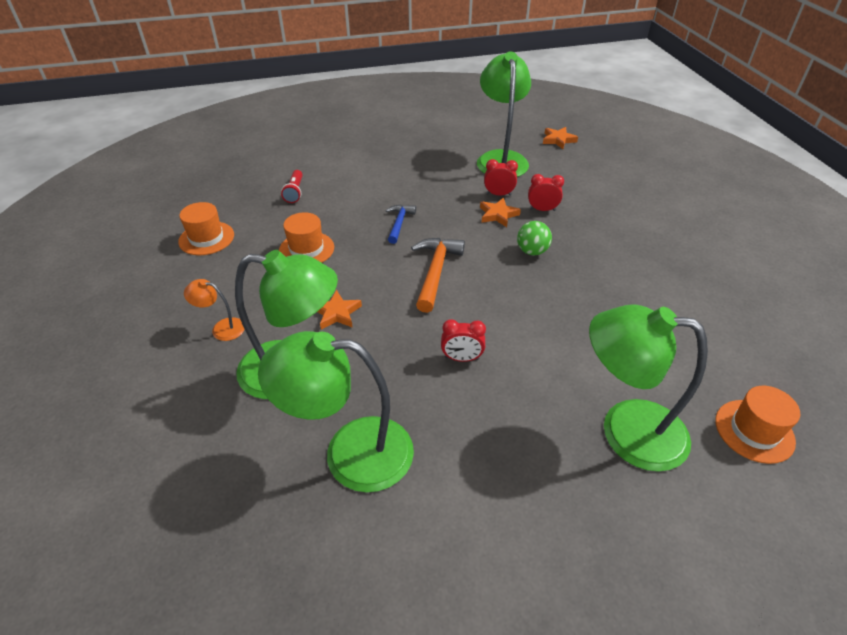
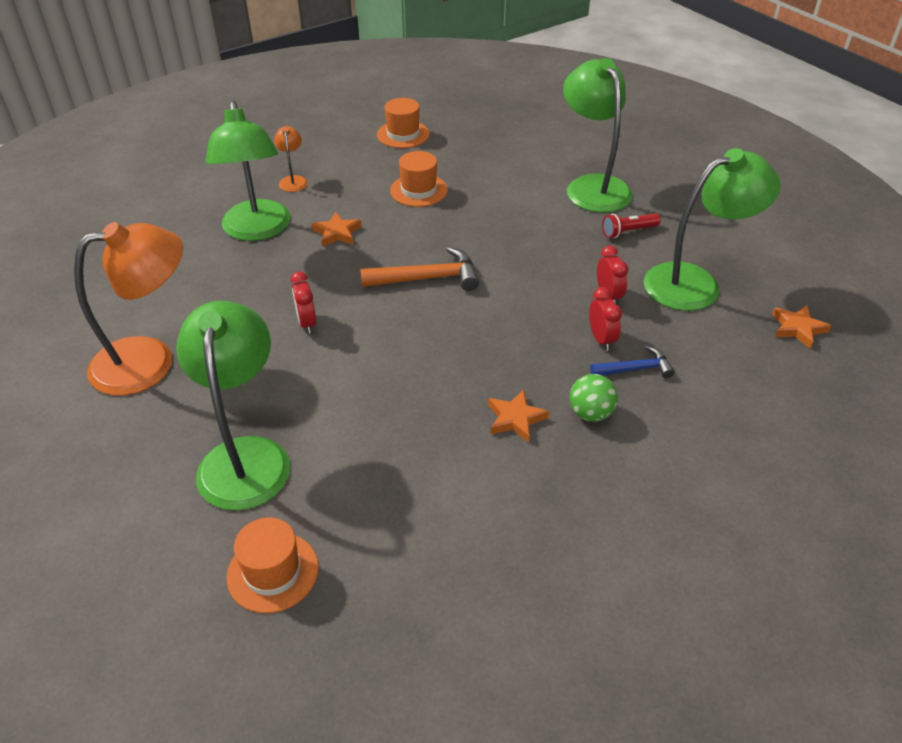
camera: 70 degrees right, 0 degrees up
green lamp [258,331,414,492] -> green lamp moved to [563,58,633,213]
red flashlight [281,170,303,203] -> red flashlight moved to [602,213,661,238]
blue hammer [386,205,416,244] -> blue hammer moved to [590,346,675,378]
orange star [480,198,521,227] -> orange star moved to [488,389,549,443]
green ball [517,221,552,255] -> green ball moved to [569,374,618,422]
none -> orange lamp [74,222,183,395]

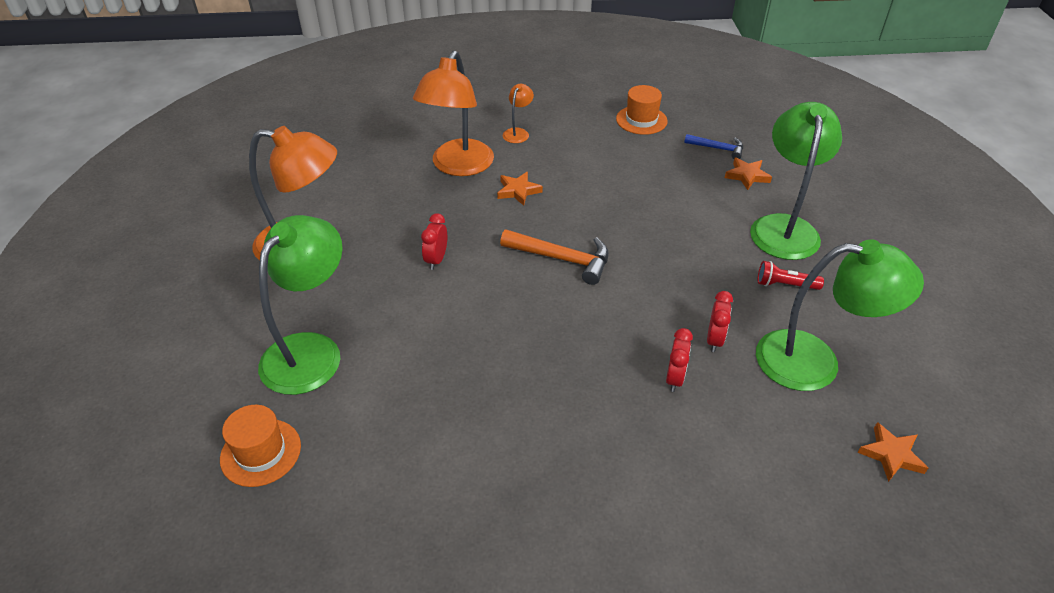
camera: 30 degrees right, 0 degrees up
green lamp [205,100,291,241] -> orange lamp [413,51,494,176]
orange hat [390,151,448,207] -> none
orange star [488,389,549,443] -> orange star moved to [725,157,772,190]
green ball [569,374,618,422] -> none
blue hammer [590,346,675,378] -> blue hammer moved to [684,134,743,159]

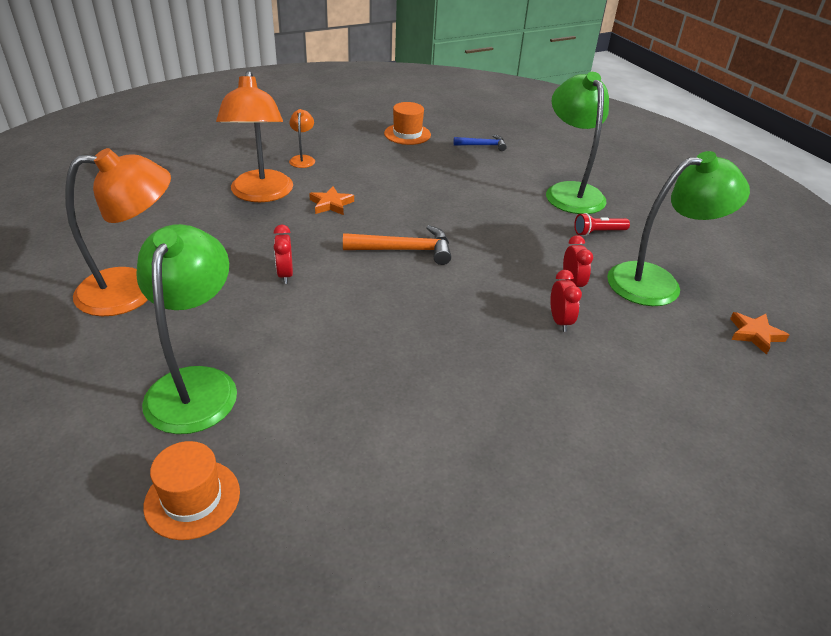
camera: 25 degrees left, 5 degrees down
orange star [725,157,772,190] -> none

